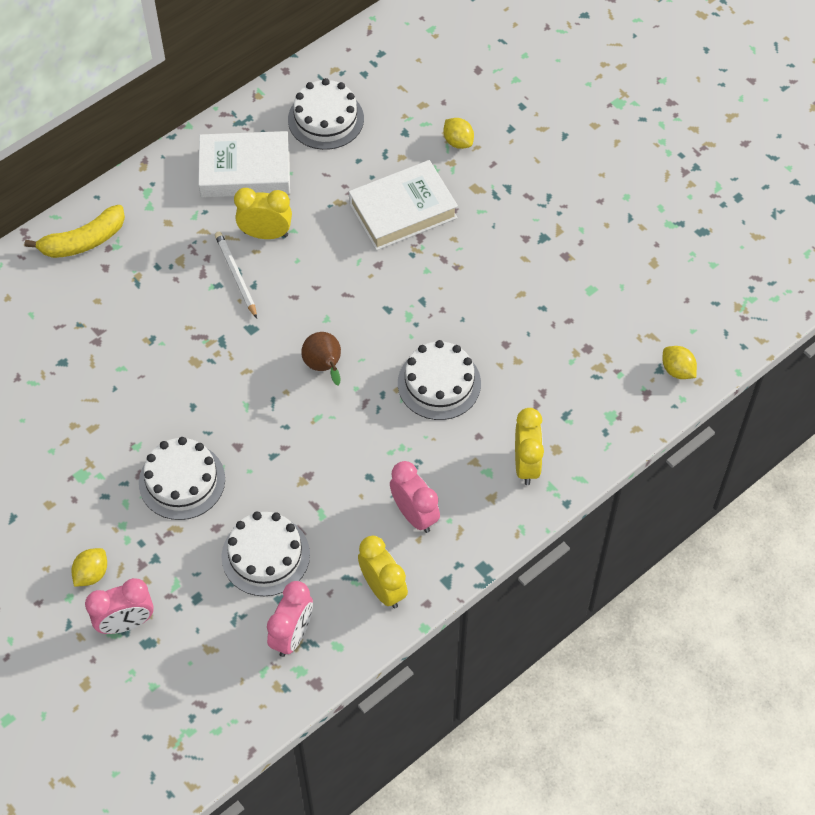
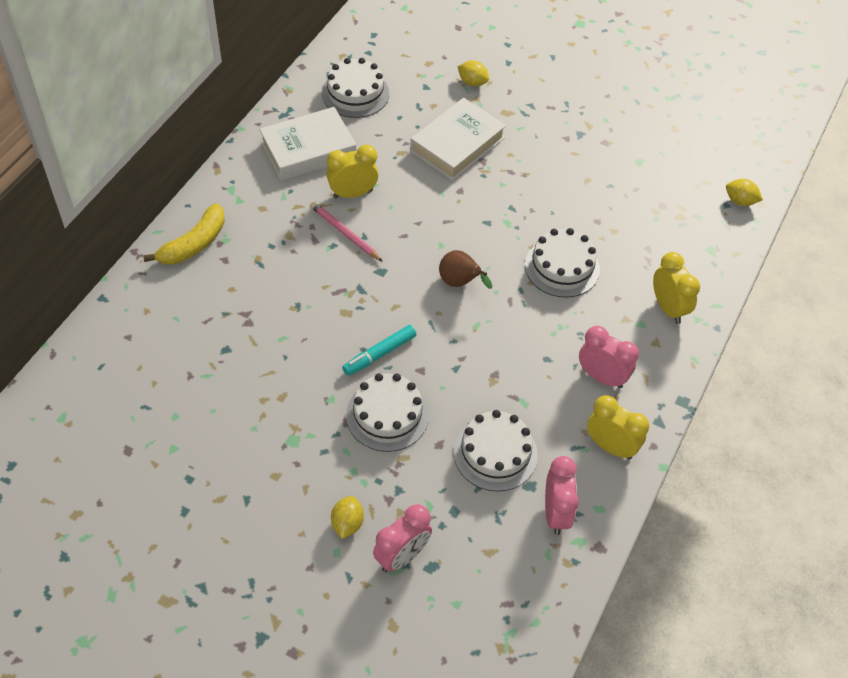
camera: 25 degrees left, 5 degrees down
white pencil [215,232,257,319] -> pink pencil [310,202,383,262]
none -> turquoise marker [342,325,417,376]

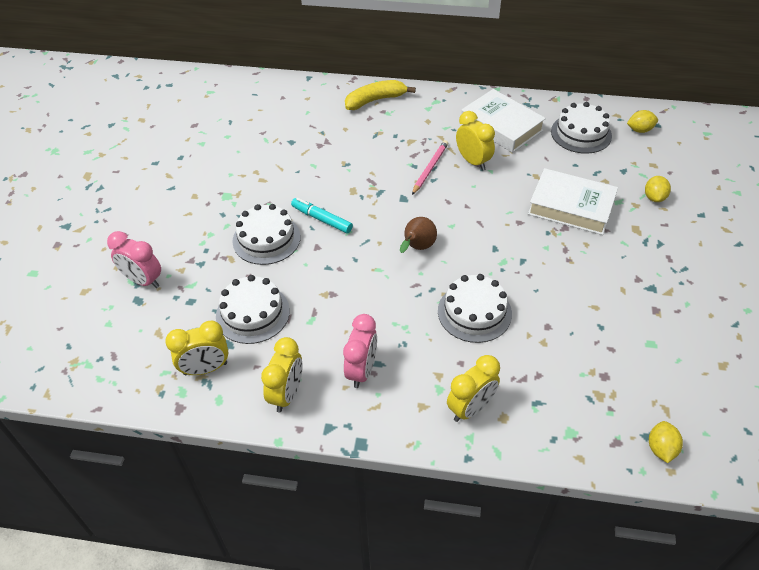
camera: 75 degrees right, 5 degrees down
yellow banana [143,203,225,264] -> yellow banana turned 135 degrees clockwise [345,80,416,110]
yellow lemon [331,496,364,539] -> yellow lemon moved to [627,110,658,133]
pink clock [545,456,579,535] -> yellow clock [165,321,228,375]

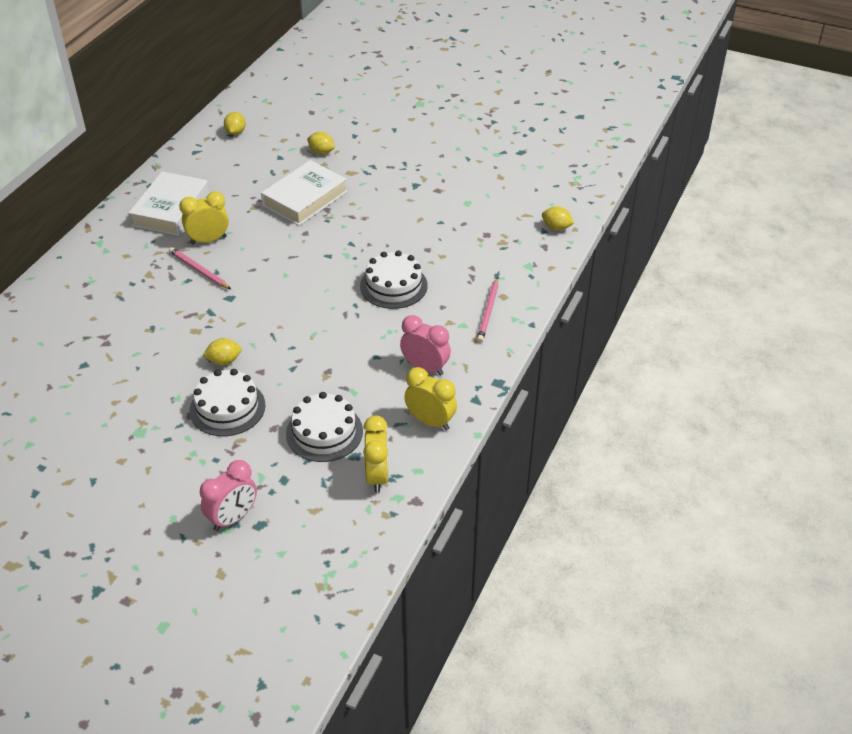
camera: 75 degrees left, 5 degrees down
turquoise marker [291,198,353,233] -> yellow lemon [203,338,242,365]
yellow banana [345,80,416,110] -> none
brown pear [400,217,437,253] -> none
yellow clock [447,355,500,422] -> pink pencil [477,277,498,342]
white book [461,89,546,153] -> white book turned 45 degrees counterclockwise [129,171,209,236]
white cake [551,102,612,154] -> none

